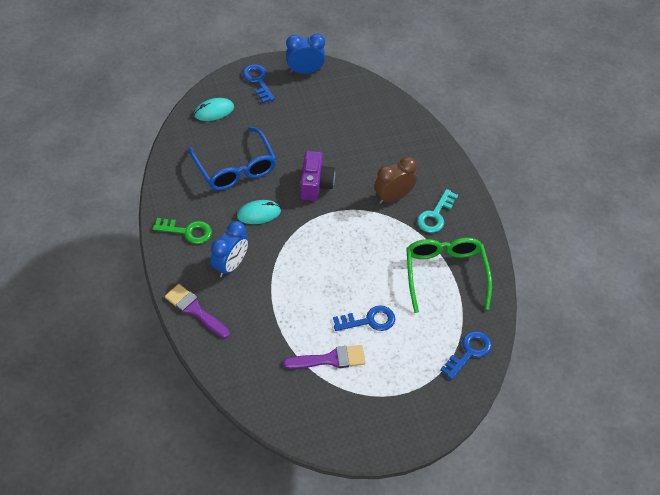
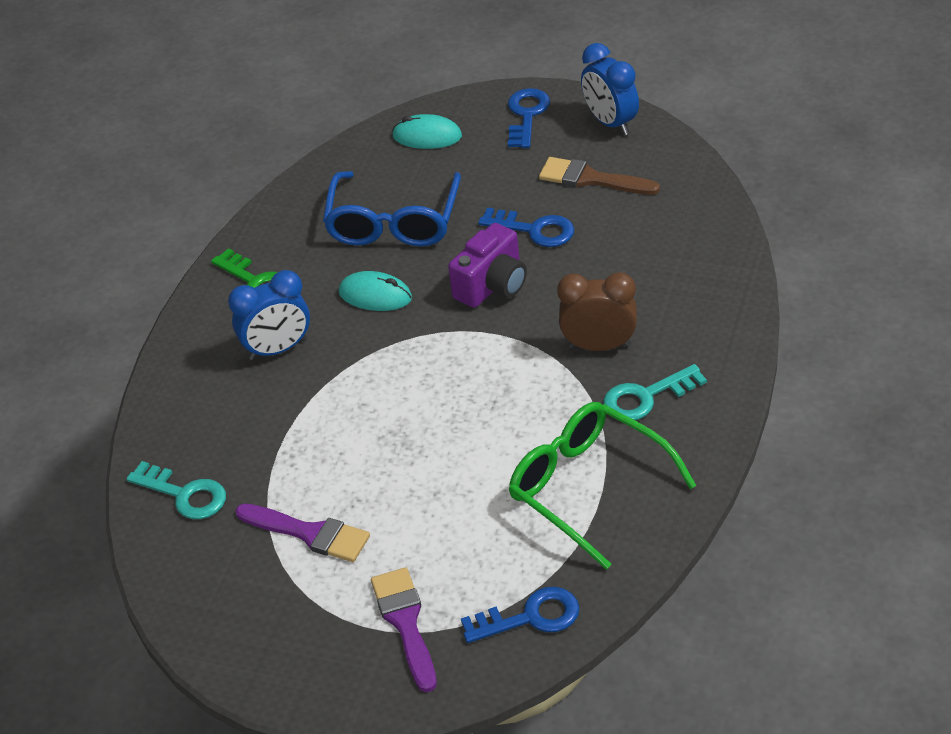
camera: 40 degrees right, 10 degrees down
purple brush [165,284,230,338] -> purple brush moved to [371,567,437,693]
blue clock [286,34,325,74] -> blue clock turned 150 degrees counterclockwise [581,43,639,135]
blue key [333,305,395,331] -> blue key moved to [478,208,574,247]
green glasses [406,238,492,313] -> green glasses turned 75 degrees counterclockwise [509,402,697,570]
none -> turquoise key [127,461,226,519]
none -> brown brush [539,157,660,195]

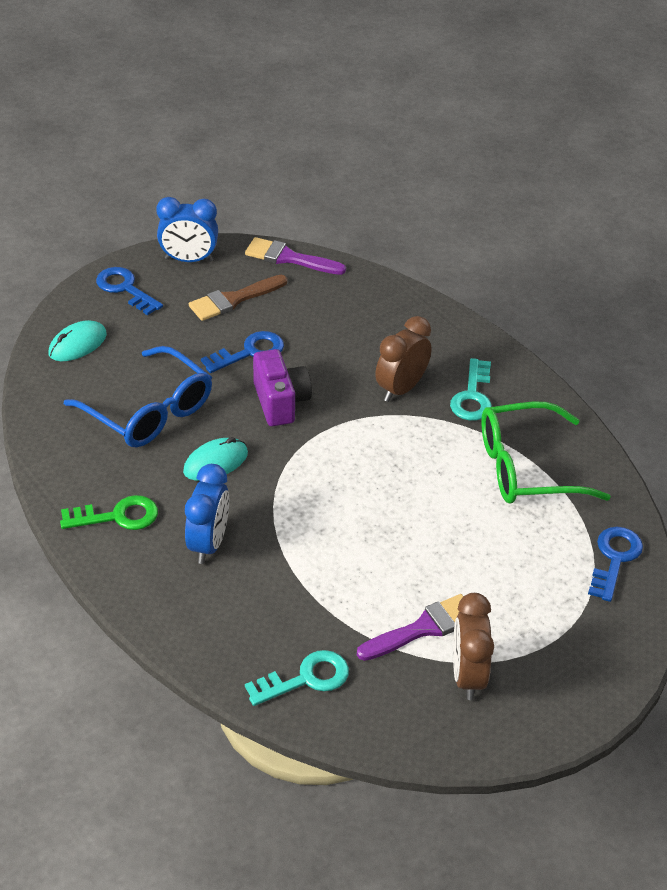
camera: 60 degrees left, 0 degrees up
purple brush [371,567,437,693] -> purple brush moved to [245,237,346,275]
none -> brown clock [453,593,494,700]

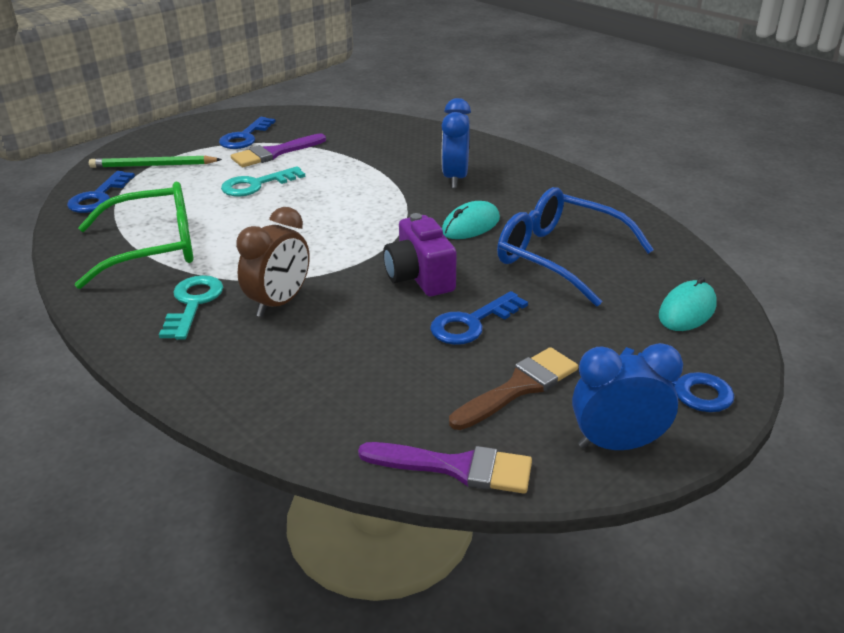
camera: 175 degrees right, 10 degrees down
green key [60,495,158,530] -> none
turquoise key [245,650,349,706] -> turquoise key moved to [221,166,305,197]
brown clock [453,593,494,700] -> blue key [219,117,276,149]
none -> green pencil [89,155,222,168]

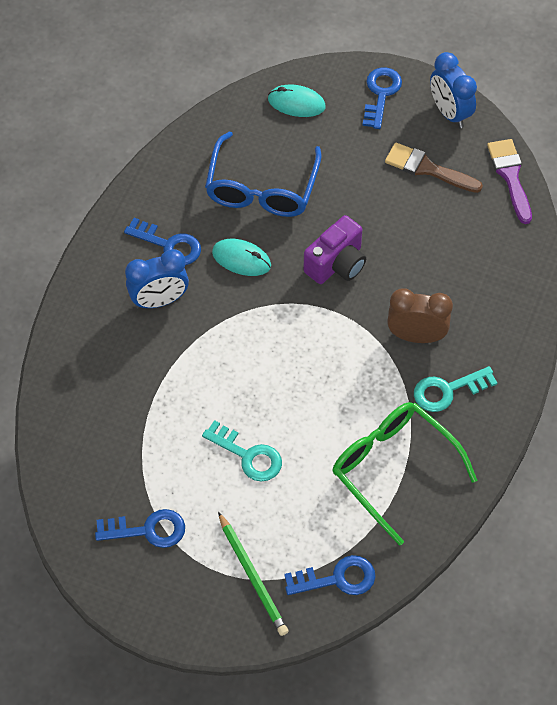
camera: 115 degrees left, 25 degrees up
purple brush [231,134,326,167] -> none
blue key [430,291,528,345] -> blue key moved to [124,218,201,265]

